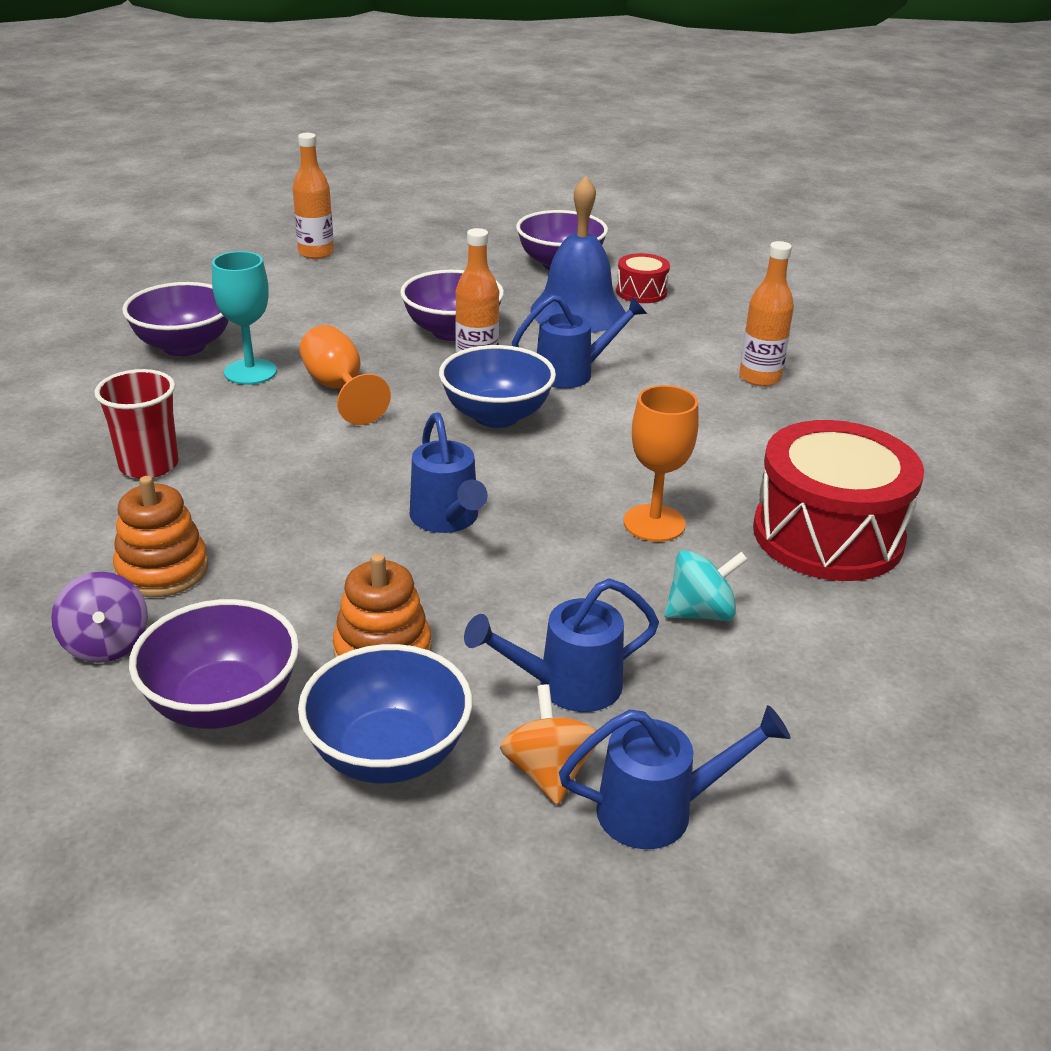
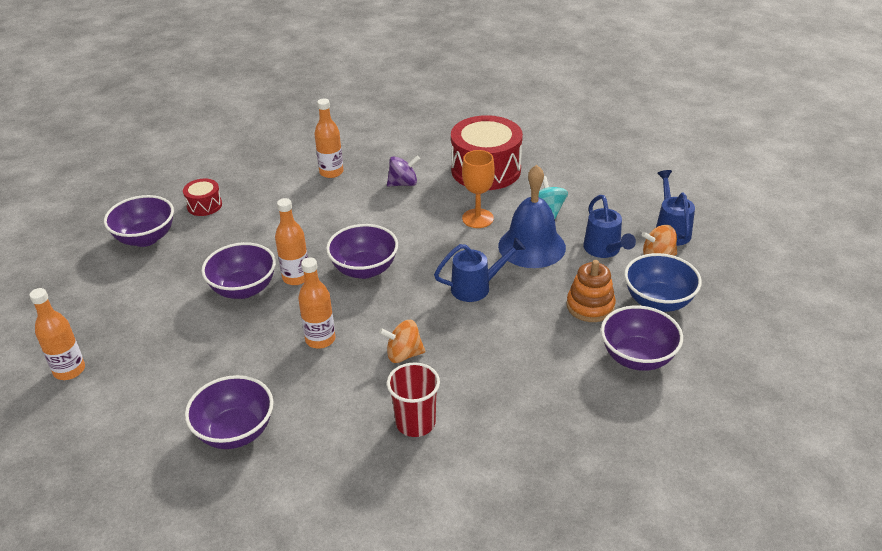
camera: 85 degrees left, 5 degrees up
purple spinning top [51,572,148,663] -> purple spinning top moved to [387,156,420,187]
orange stacking toy [113,476,209,597] -> none
turquoise goblet [212,251,277,385] -> none
orange goblet [299,325,391,425] -> orange bottle [298,257,335,349]
blue bowl [439,345,556,428] -> purple bowl [326,224,398,279]
blue watering can [512,295,647,388] -> none
blue bell [530,176,625,333] -> blue bell moved to [498,165,566,268]
none -> orange spinning top [379,320,425,363]

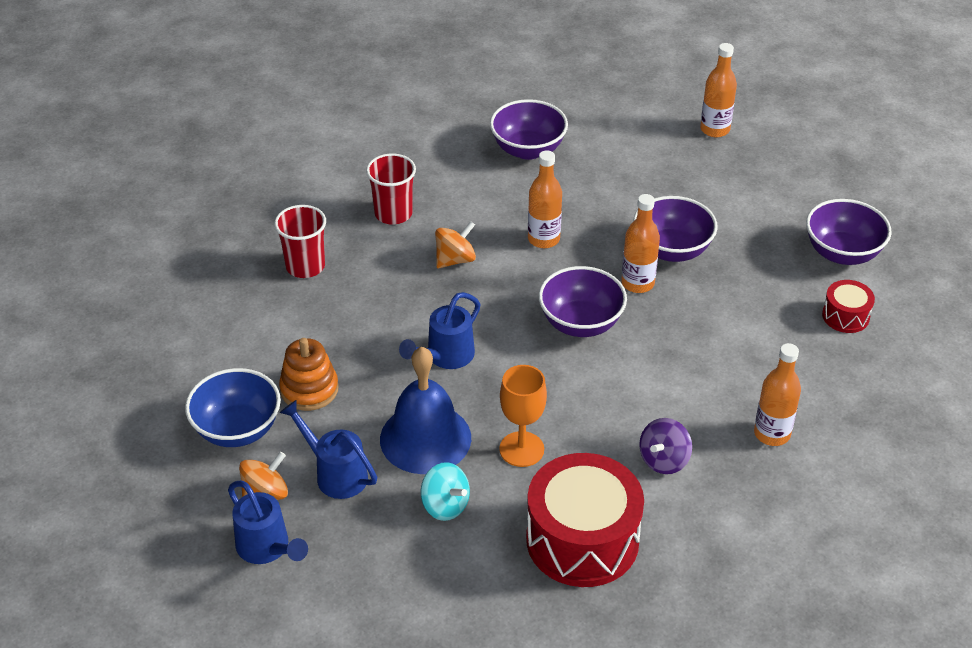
camera: 145 degrees right, 5 degrees up
purple bowl [601,306,683,371] -> none
none -> red cup [274,205,326,278]

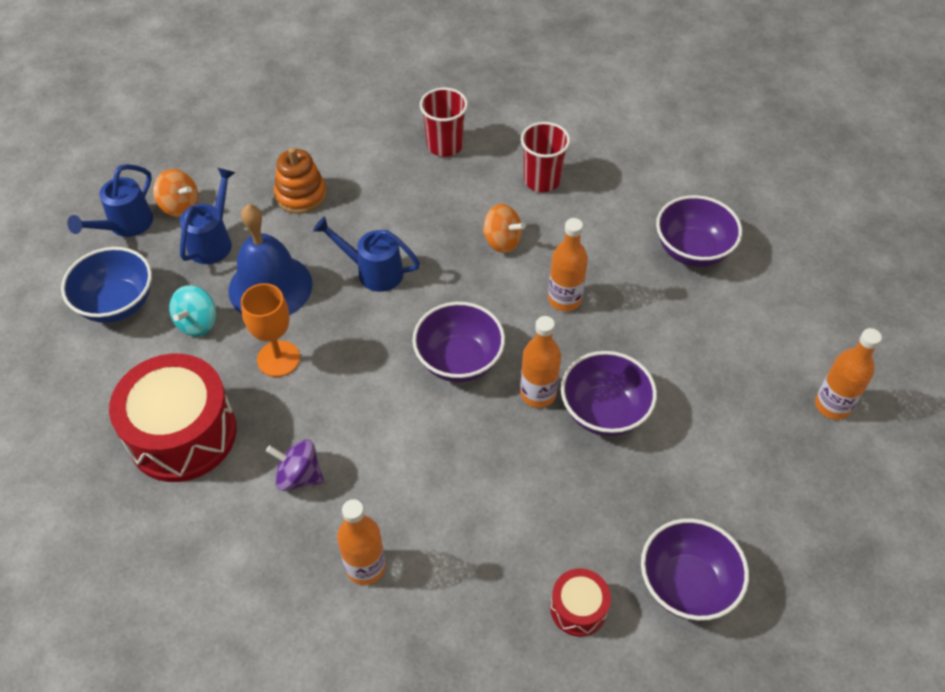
camera: 70 degrees right, 10 degrees up
blue bowl [185,368,281,447] -> blue bowl moved to [61,247,152,323]

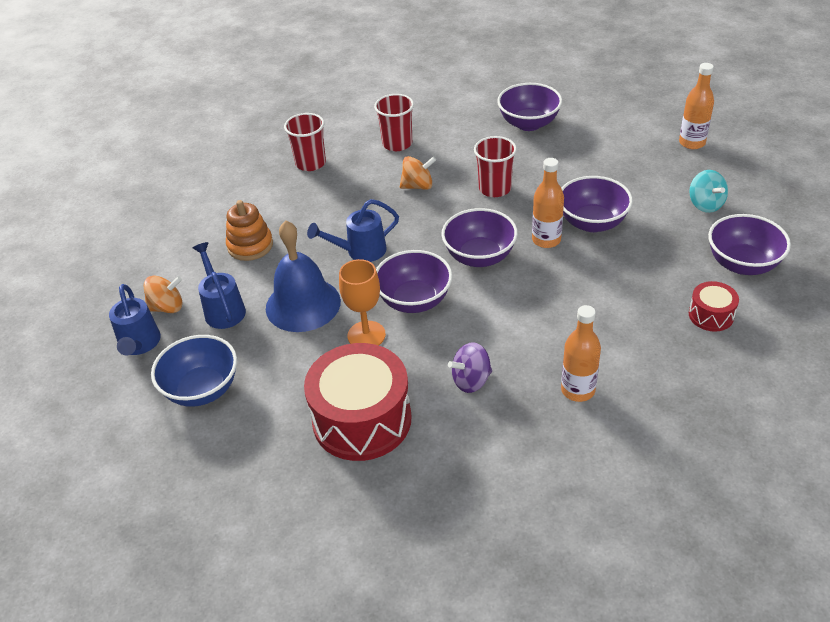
camera: 40 degrees left, 10 degrees down
turquoise spinning top [169,285,216,336] -> turquoise spinning top moved to [689,170,728,213]
orange bottle [548,218,588,311] -> red cup [474,136,517,197]
none -> purple bowl [376,250,453,313]

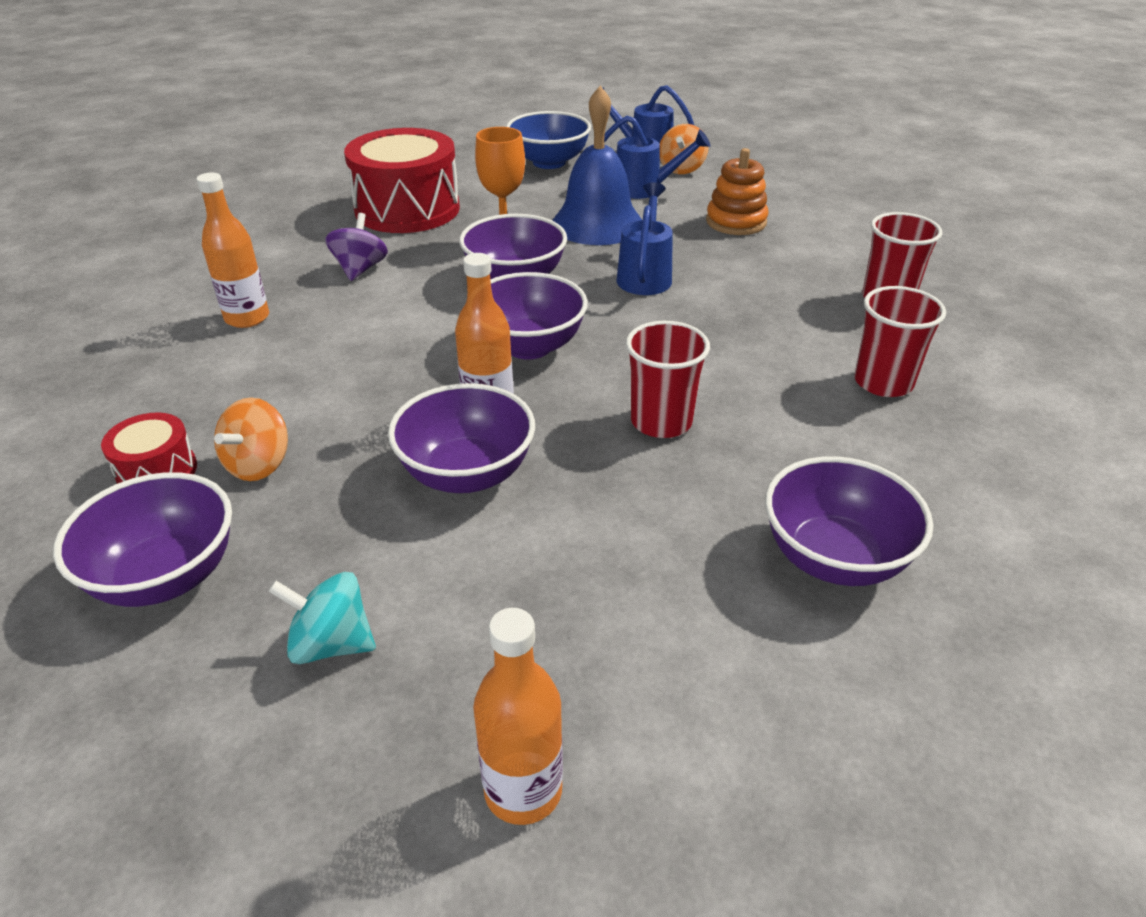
camera: 120 degrees right, 5 degrees down
orange spinning top [400,156,436,190] -> orange spinning top moved to [214,397,288,481]

